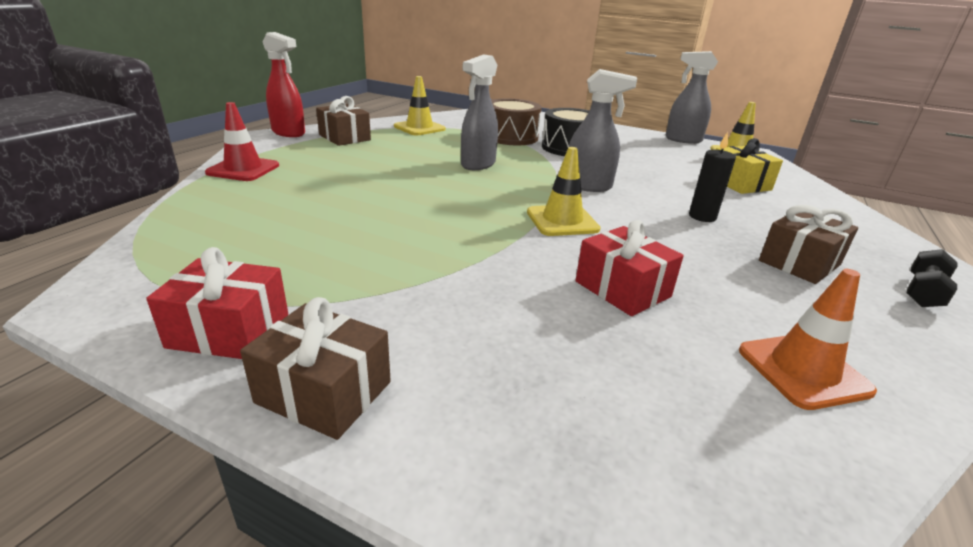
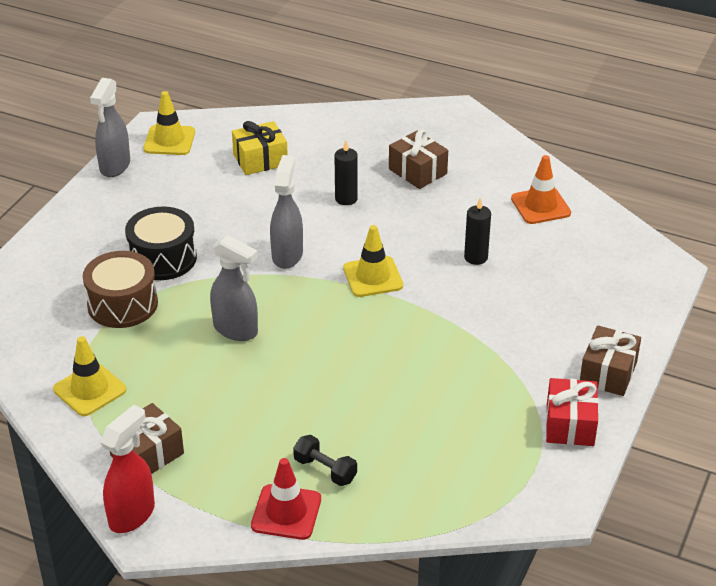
camera: 90 degrees left, 10 degrees up
red gift [575,220,684,316] -> black candle [464,198,491,265]
black dumbbell [907,249,957,307] -> black dumbbell moved to [293,435,357,486]

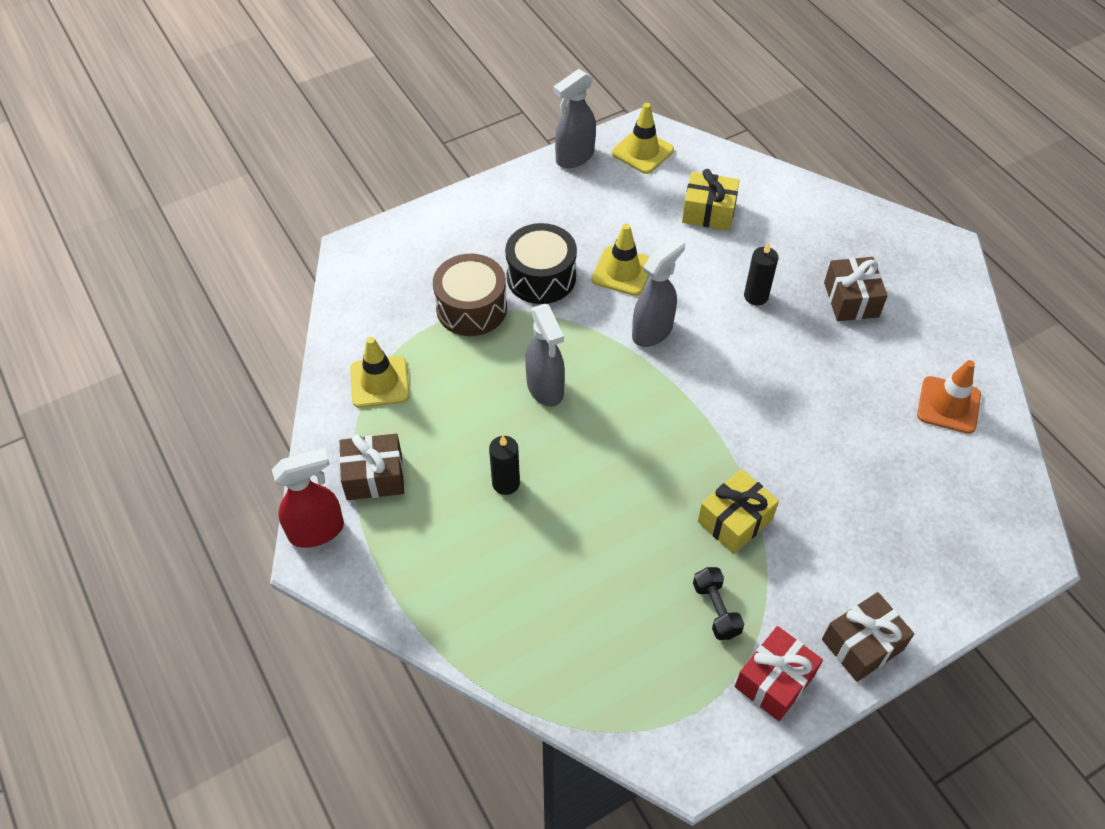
camera: 35 degrees right, 15 degrees up
red traffic cone [251,458,321,540] -> none
black dumbbell [293,435,357,486] -> black dumbbell moved to [693,567,744,640]
yellow traffic cone [343,225,403,297] -> yellow traffic cone moved to [592,224,650,296]
black candle [464,198,491,265] -> black candle moved to [489,436,520,495]
none -> yellow gift [698,469,779,554]

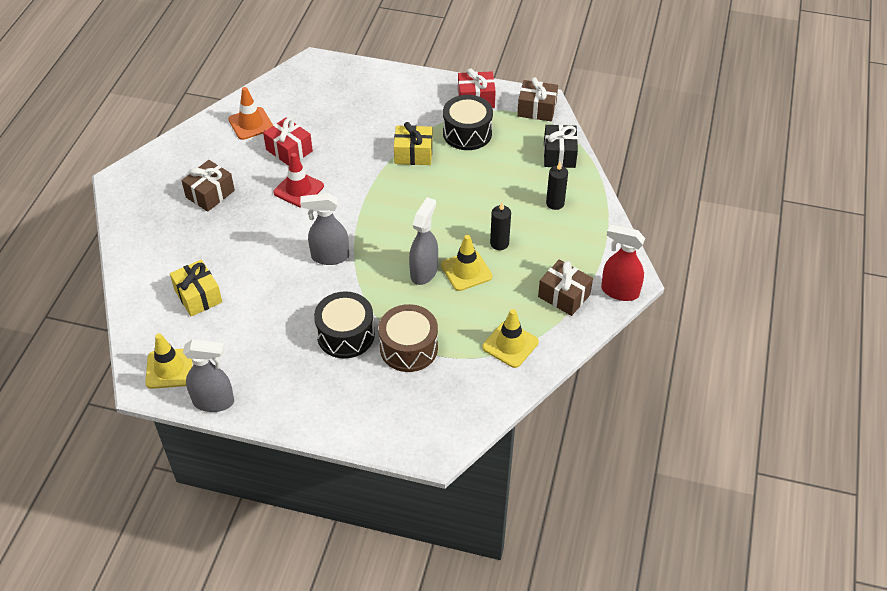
camera: 135 degrees left, 5 degrees down
yellow traffic cone [592,224,650,296] -> yellow traffic cone moved to [441,235,492,291]
black dumbbell [693,567,744,640] -> black drum [443,95,493,150]
black candle [744,242,778,305] -> black candle moved to [546,162,568,210]
brown gift [822,592,914,682] -> brown gift moved to [517,77,558,121]
none -> red gift [263,117,313,166]
none -> red traffic cone [273,153,324,208]
none -> black gift [544,124,578,168]

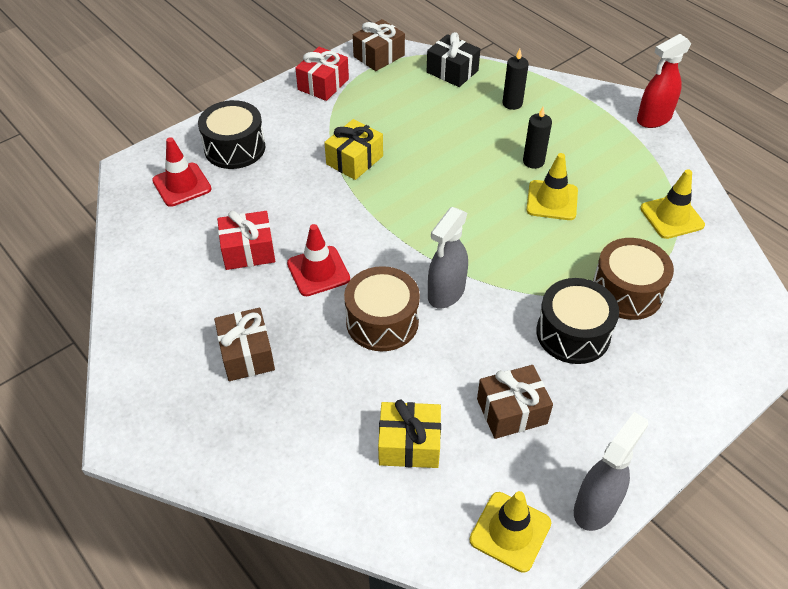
camera: 55 degrees left, 0 degrees up
orange traffic cone [228,87,273,140] -> none
grey spray bottle [409,197,438,285] -> none
black drum [443,95,493,150] -> black drum moved to [198,100,265,169]
brown gift [538,259,593,316] -> brown gift moved to [477,365,553,439]
none -> red traffic cone [152,137,212,207]
none -> brown drum [344,266,420,351]

